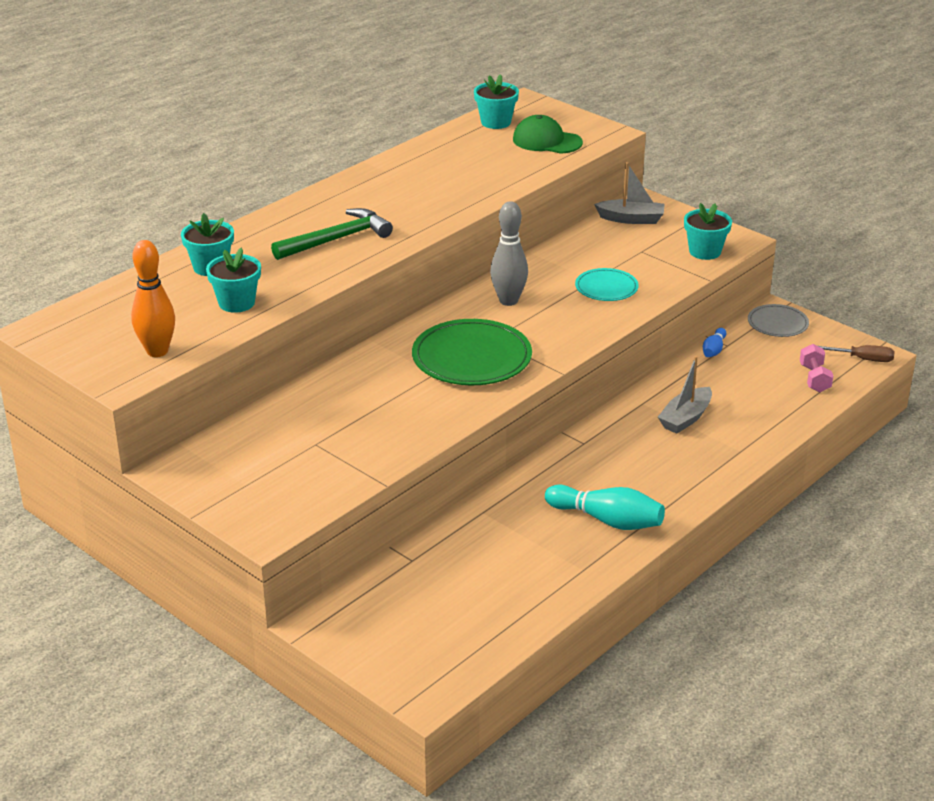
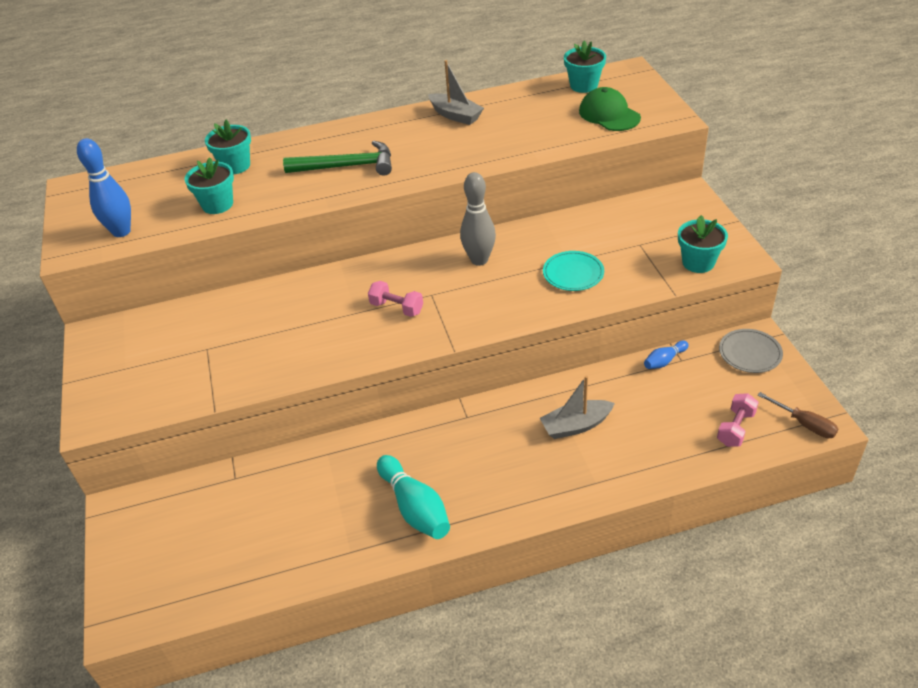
camera: 35 degrees right, 10 degrees up
orange bowling pin [131,240,175,357] -> blue bowling pin [77,138,131,237]
green plate [412,319,532,385] -> pink dumbbell [368,281,423,317]
grey boat [594,162,665,224] -> grey boat moved to [428,60,484,125]

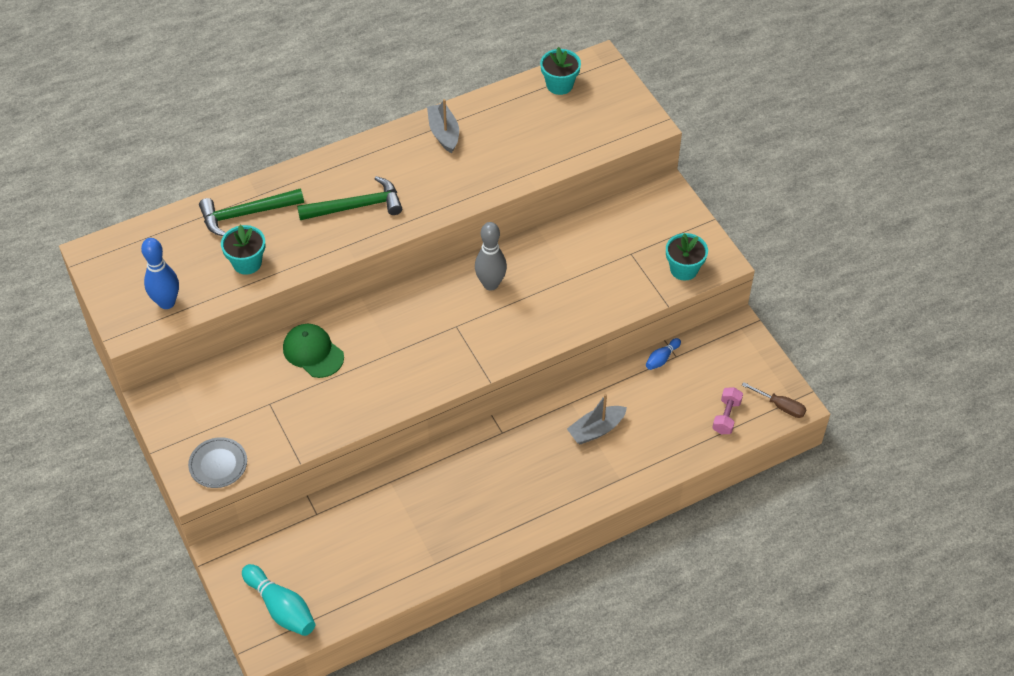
camera: 15 degrees left, 10 degrees up
turquoise flower pot [205,120,251,174] -> green hammer [199,188,304,236]
pink dumbbell [368,281,423,317] -> none
turquoise bowling pin [377,455,450,539] -> turquoise bowling pin moved to [242,564,315,636]
grey boat [428,60,484,125] -> grey boat turned 135 degrees counterclockwise [427,99,459,153]
turquoise plate [543,251,604,291] -> none
green cap [579,87,641,131] -> green cap moved to [283,324,344,378]
grey plate [719,329,783,373] -> grey plate moved to [188,437,247,488]

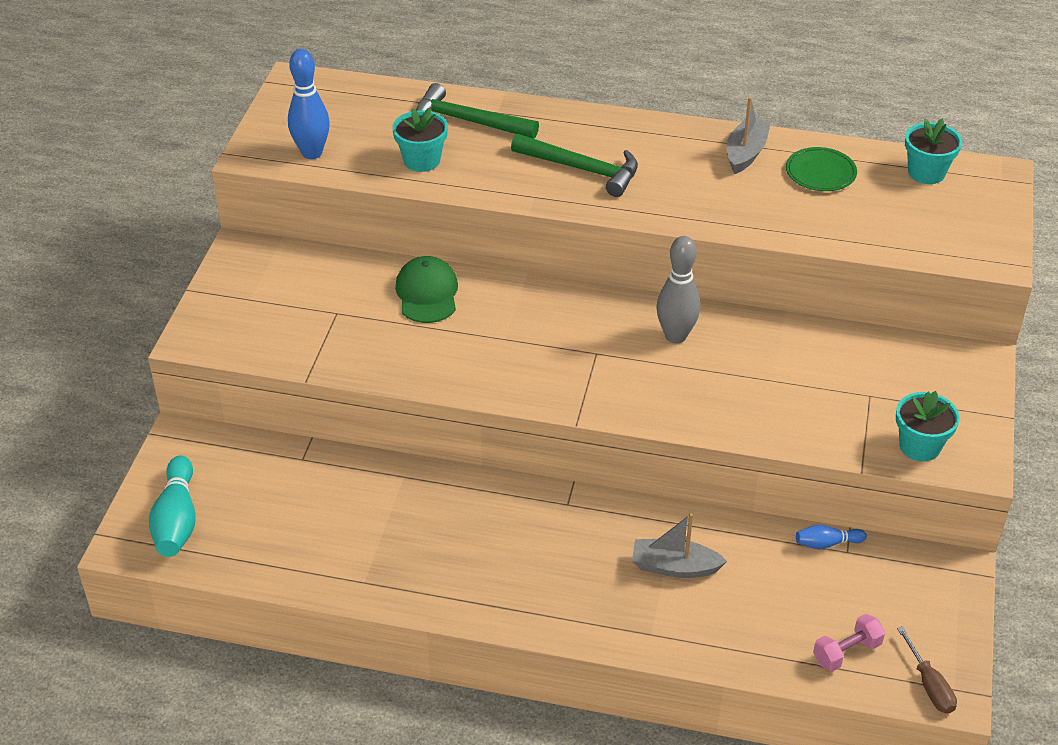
camera: 40 degrees right, 10 degrees down
grey plate [188,437,247,488] -> none
none -> green plate [786,147,857,191]

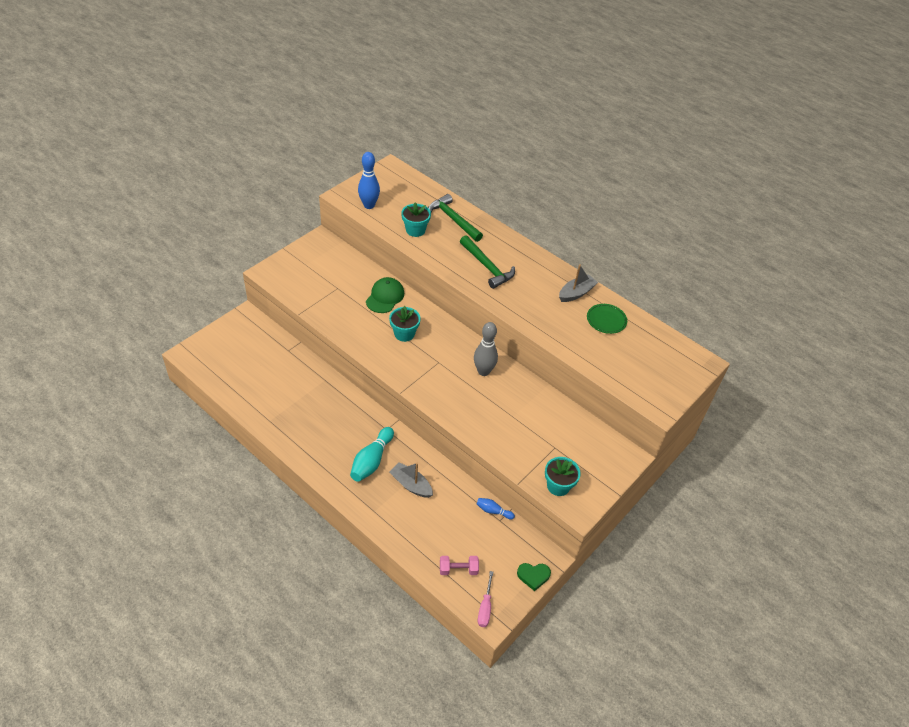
camera: 25 degrees right, 5 degrees up
turquoise bowling pin [149,455,196,557] -> turquoise bowling pin moved to [350,427,394,482]
brown screwdriver [897,626,957,714] -> pink screwdriver [478,571,493,627]
turquoise flower pot [905,119,962,184] -> turquoise flower pot moved to [389,306,421,342]
none -> green heart [517,563,551,591]

